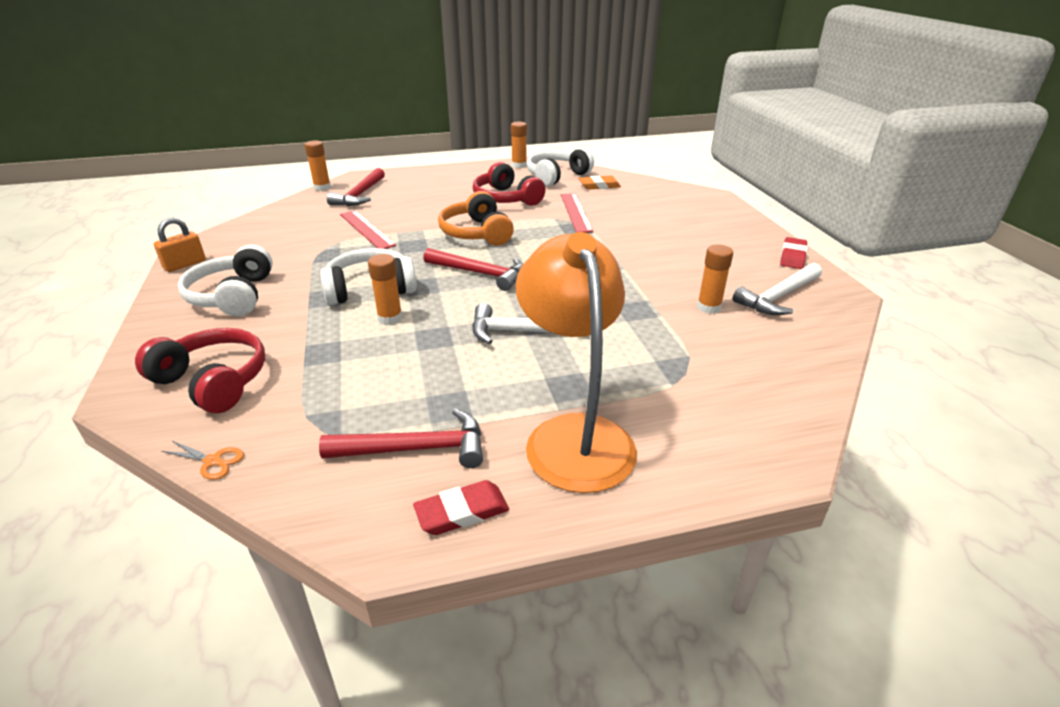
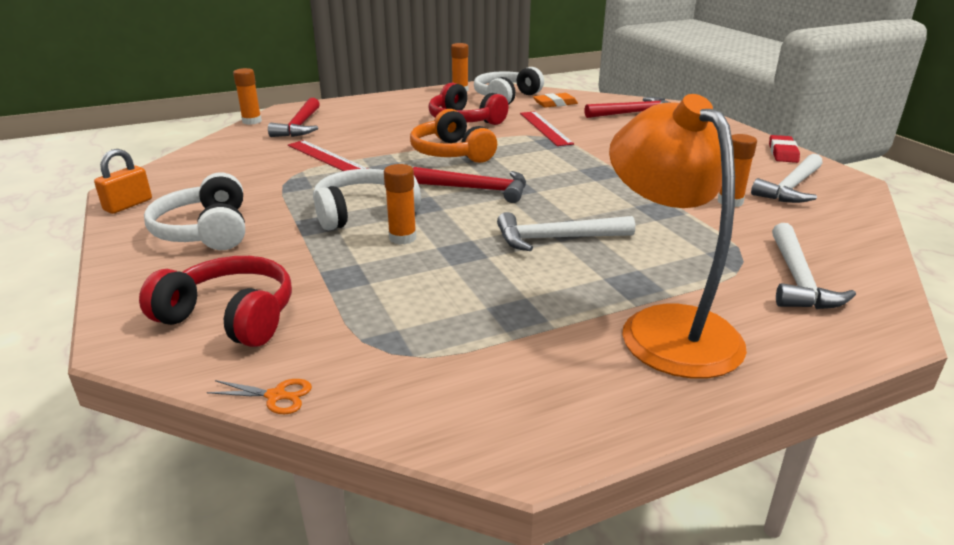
camera: 10 degrees left, 5 degrees down
red hammer [319,409,483,468] -> red hammer moved to [584,97,670,118]
red eraser [413,480,509,535] -> none
none -> white hammer [772,223,856,309]

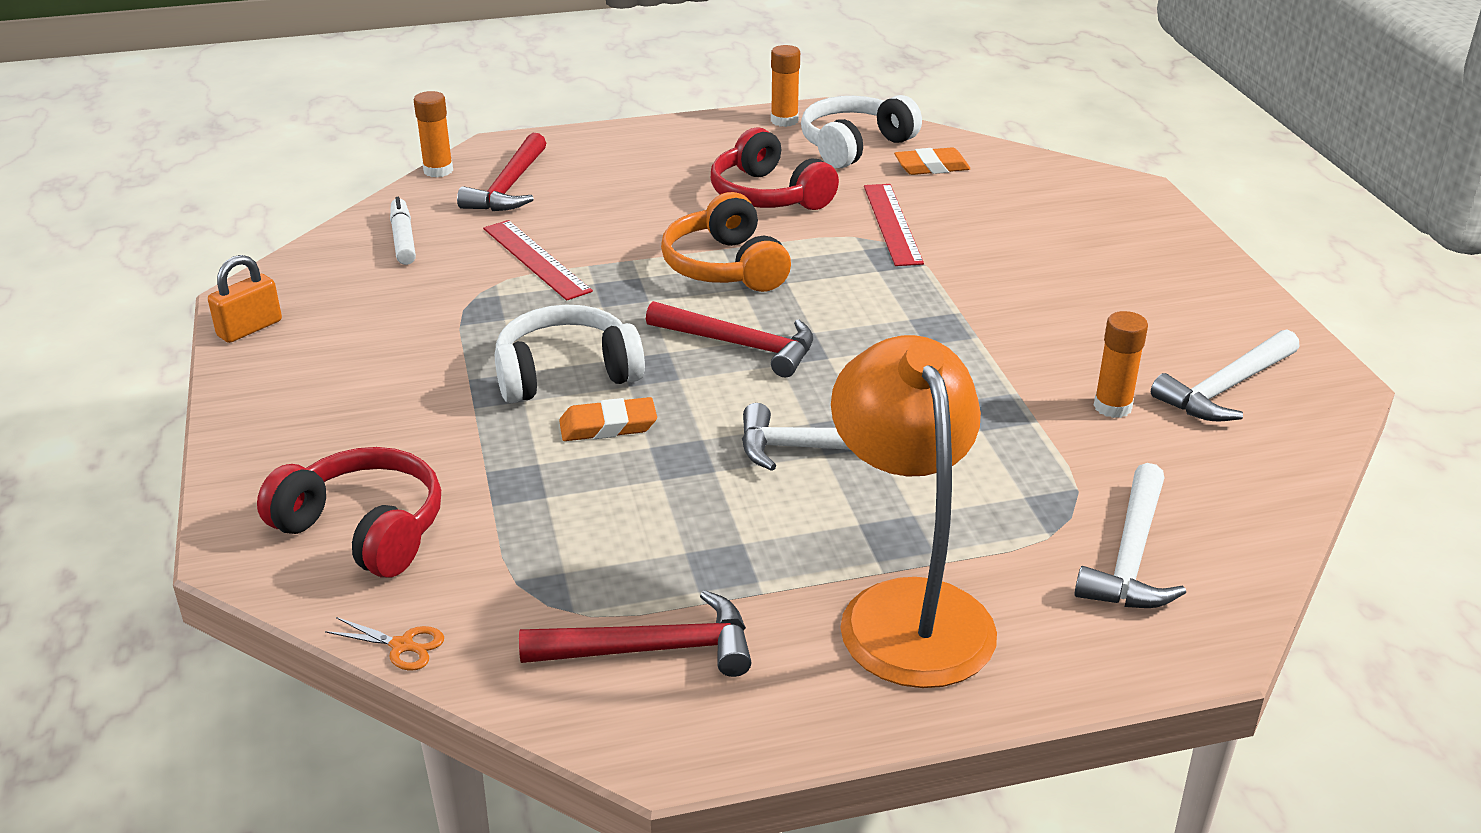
camera: 10 degrees right, 5 degrees up
white headphones [144,173,245,250] -> none
orange glue stick [384,164,416,245] -> orange eraser [559,397,657,441]
red hammer [584,97,670,118] -> red hammer moved to [519,590,752,677]
red eraser [769,135,800,163] -> none
none -> white marker [390,197,416,265]

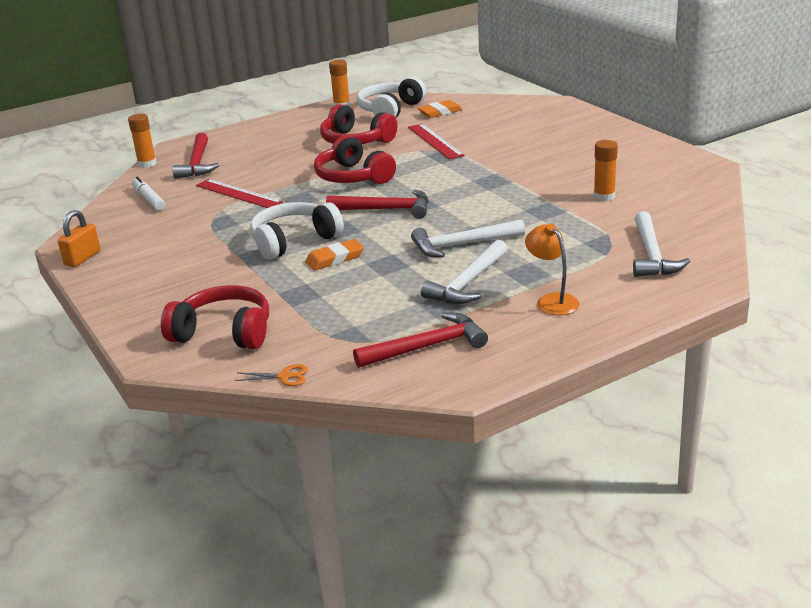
camera: 15 degrees left, 5 degrees down
orange headphones [661,192,791,292] -> red headphones [314,135,396,184]
orange lamp [831,335,997,688] -> orange lamp [525,224,579,315], size x0.49
white hammer [1151,329,1300,421] -> white hammer moved to [421,240,507,304]

